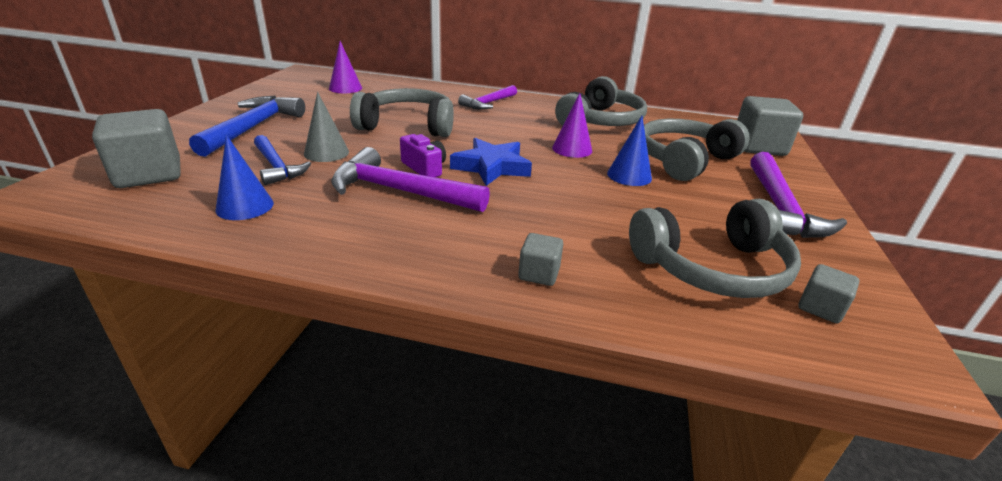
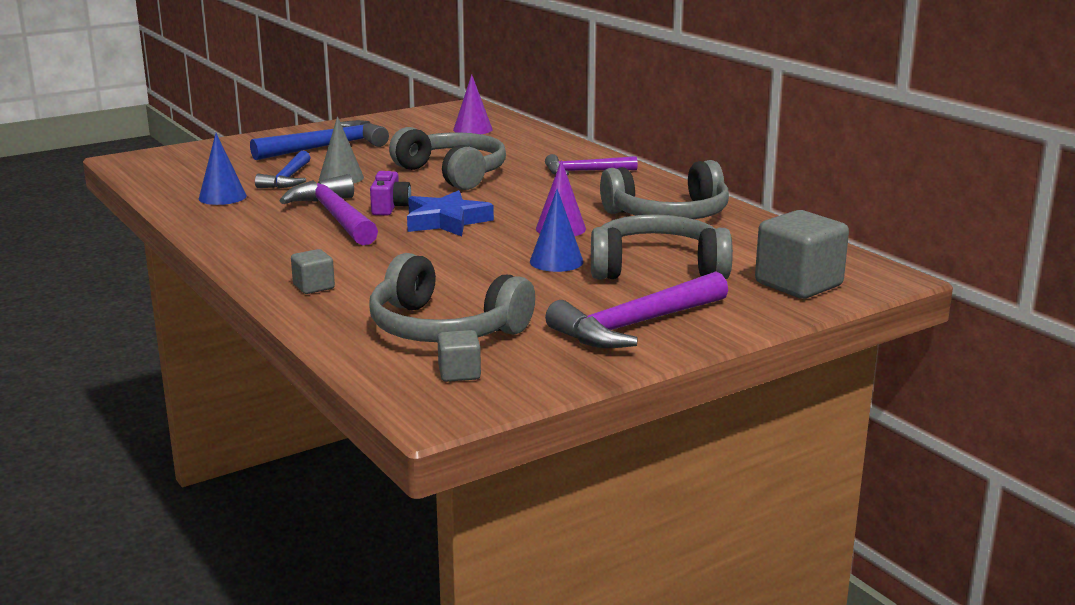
camera: 45 degrees right, 10 degrees down
grey cube [92,109,181,188] -> none

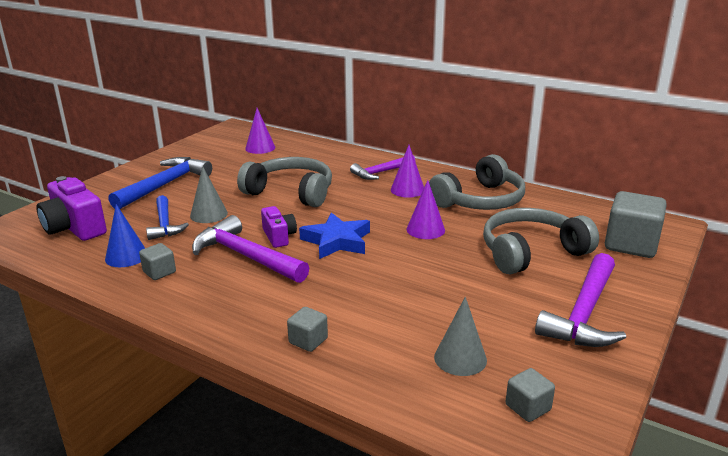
camera: 25 degrees left, 5 degrees up
grey headphones [369,253,535,342] -> grey cone [434,297,487,376]
blue cone [530,189,584,272] -> none
none -> purple camera [36,176,107,241]
none -> grey cube [139,243,176,280]
none -> purple cone [391,145,424,198]

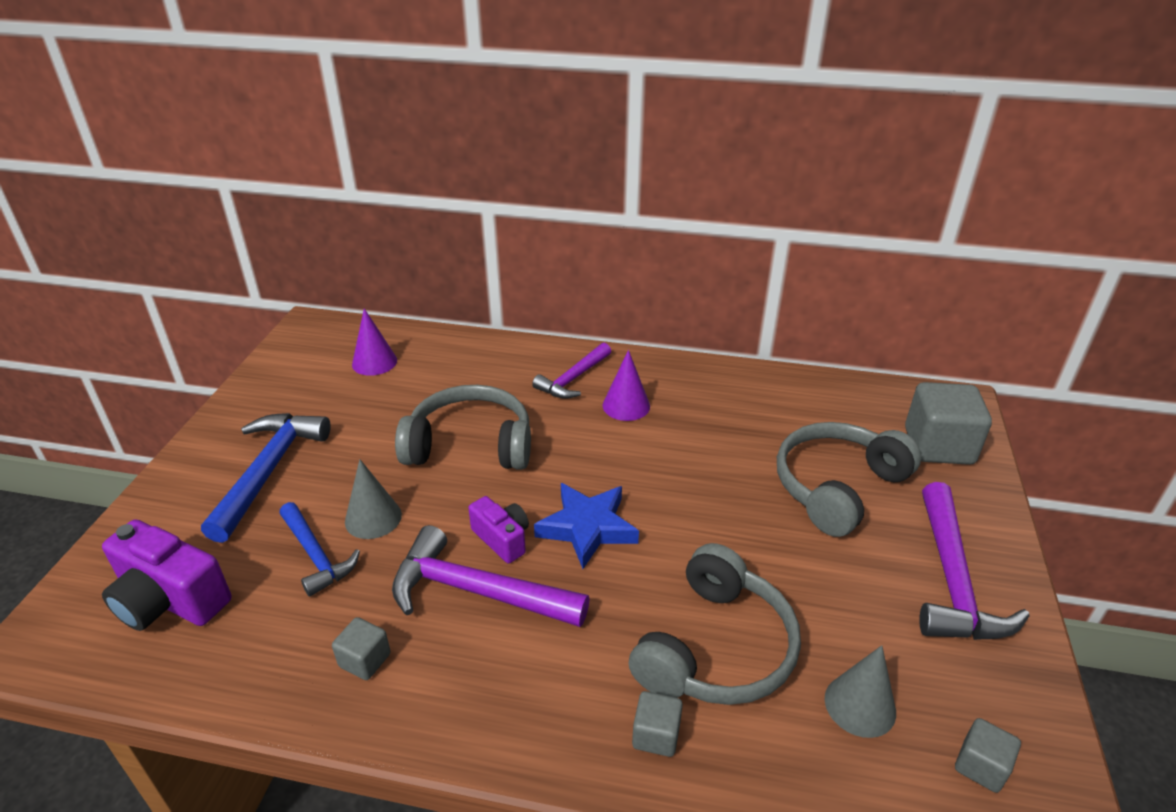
camera: 20 degrees left, 10 degrees up
blue cone [105,204,145,267] -> none
purple cone [406,180,445,239] -> none
grey headphones [429,154,525,210] -> grey headphones moved to [629,543,801,705]

